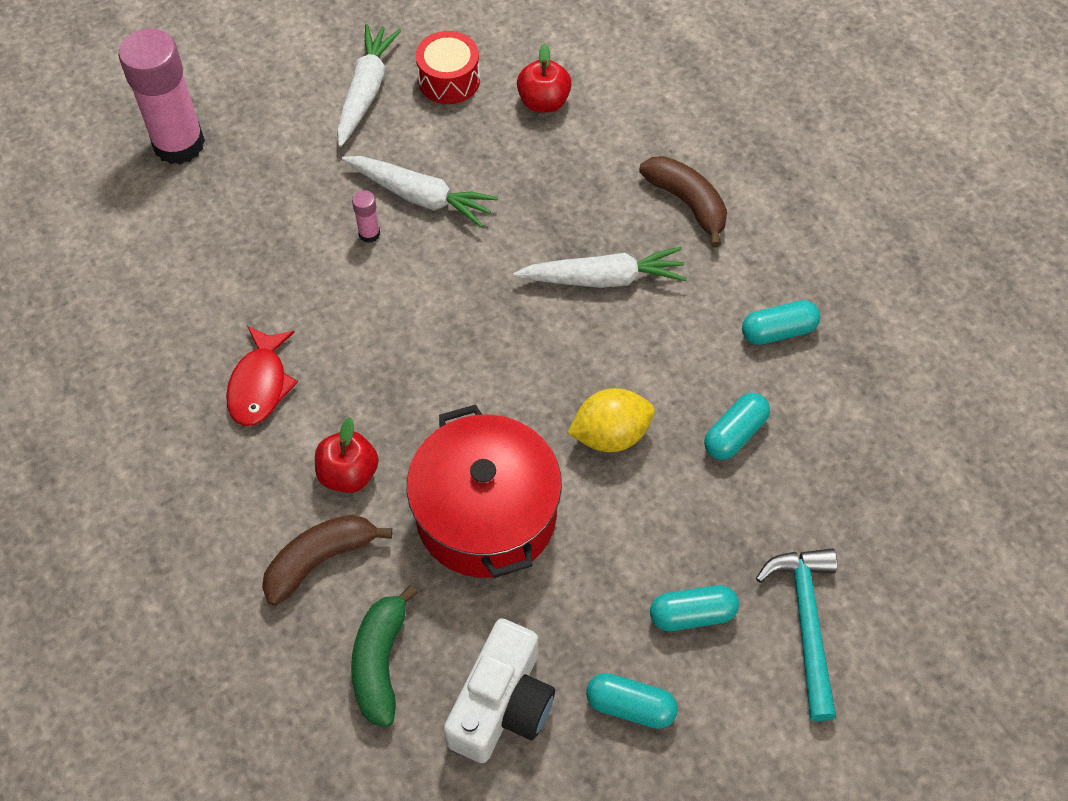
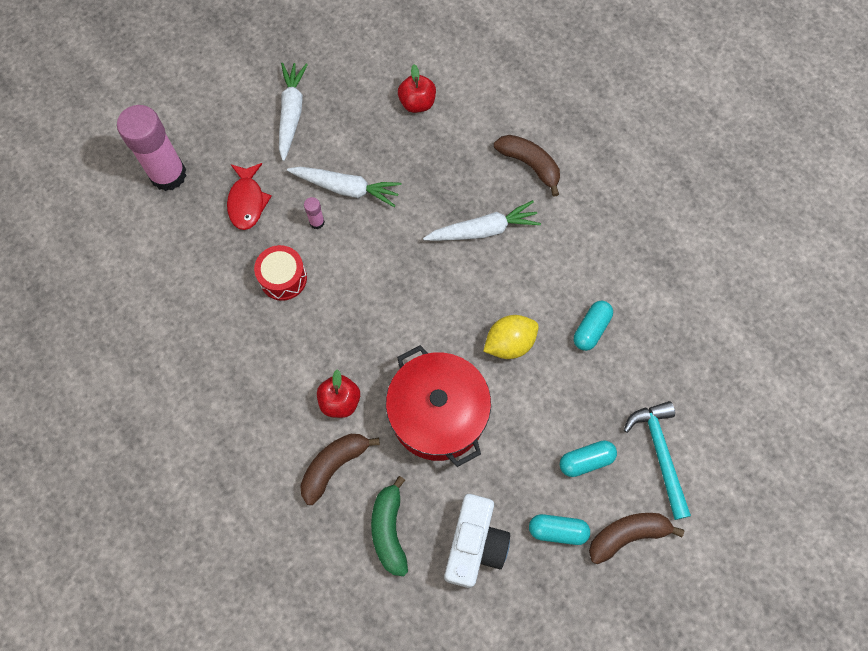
camera: 10 degrees left, 10 degrees up
red fish [226,326,298,426] -> red fish moved to [227,163,272,230]
red drum [416,31,480,104] -> red drum moved to [254,245,307,301]
turquoise capsule [742,300,820,345] -> none
none -> brown banana [589,513,684,564]

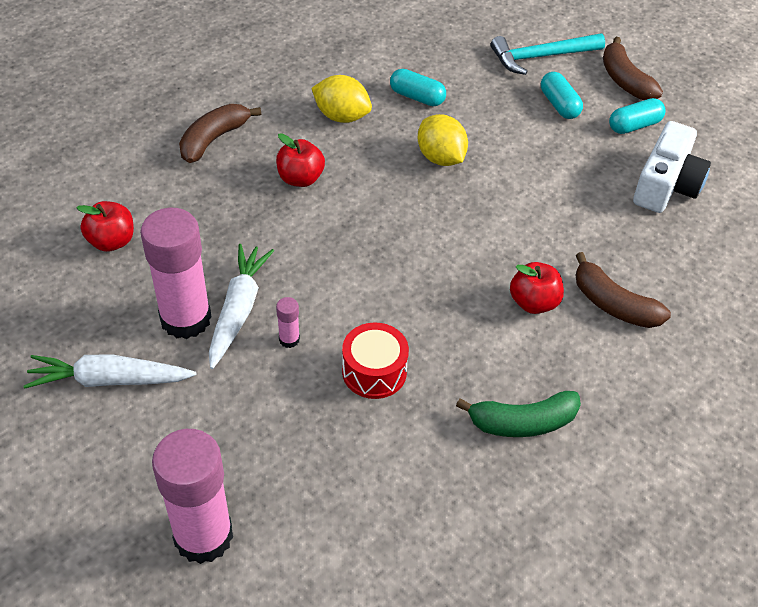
camera: 95 degrees left, 20 degrees down
red fish [227,163,272,230] -> none
green banana [371,476,408,576] -> green banana moved to [456,391,581,437]
red pot [386,345,491,467] -> none
white carrot [423,200,541,241] -> red apple [276,133,325,187]
white camera [444,494,510,588] -> white camera turned 105 degrees clockwise [633,121,711,213]
turquoise capsule [529,514,590,545] -> turquoise capsule turned 60 degrees clockwise [609,98,666,134]
none -> pink glue stick [140,208,212,339]
none -> yellow lemon [311,75,372,123]

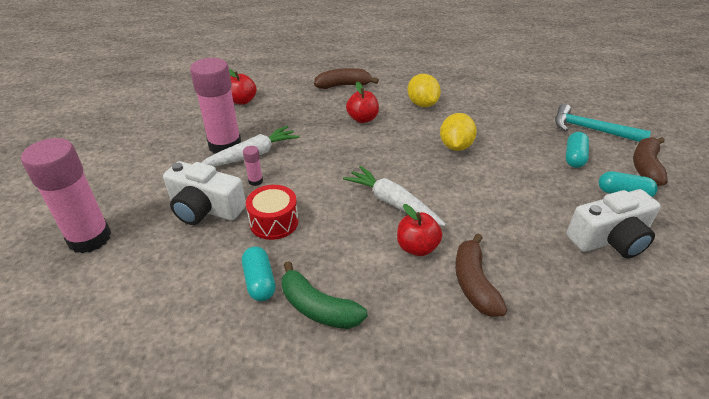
camera: 45 degrees right, 10 degrees down
white carrot [24,355,196,389] -> white carrot moved to [343,166,446,226]
turquoise capsule [390,69,446,106] -> turquoise capsule moved to [242,246,275,301]
none -> white camera [163,161,246,225]

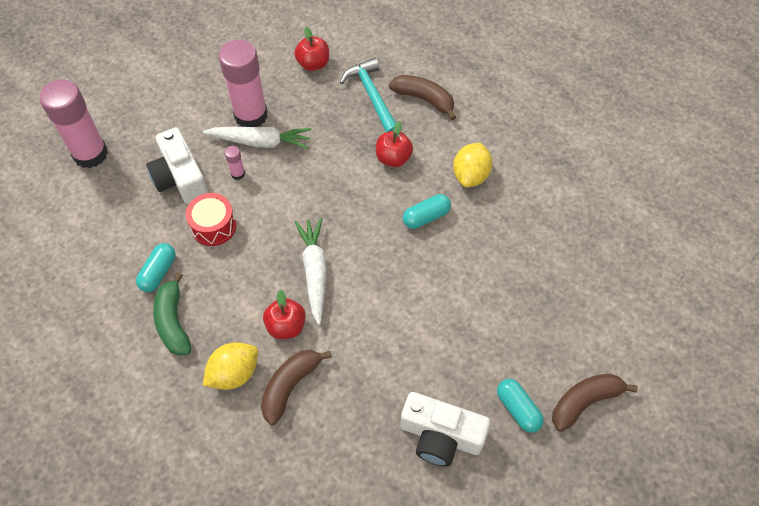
camera: 40 degrees right, 20 degrees up
yellow lemon [440,113,477,151] -> yellow lemon moved to [203,342,258,390]
turquoise hammer [555,104,651,142] -> turquoise hammer moved to [340,58,396,132]
turquoise capsule [566,132,589,168] -> turquoise capsule moved to [403,194,451,229]

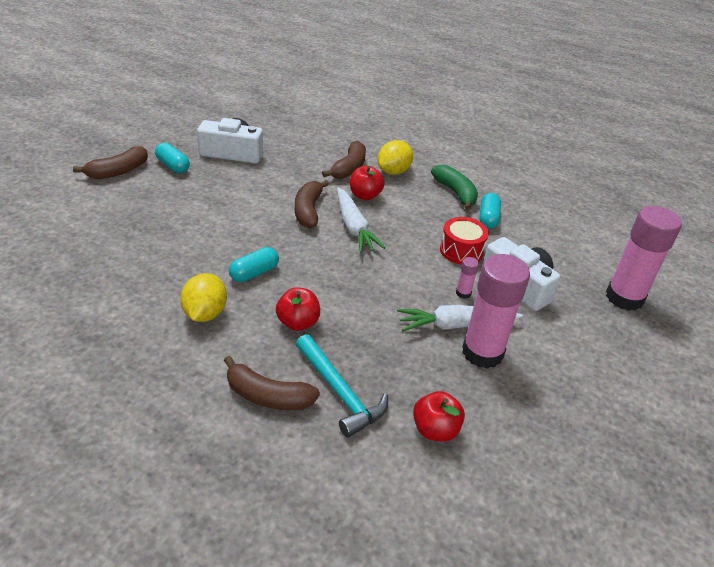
camera: 165 degrees right, 20 degrees down
none -> brown banana [295,180,329,228]

